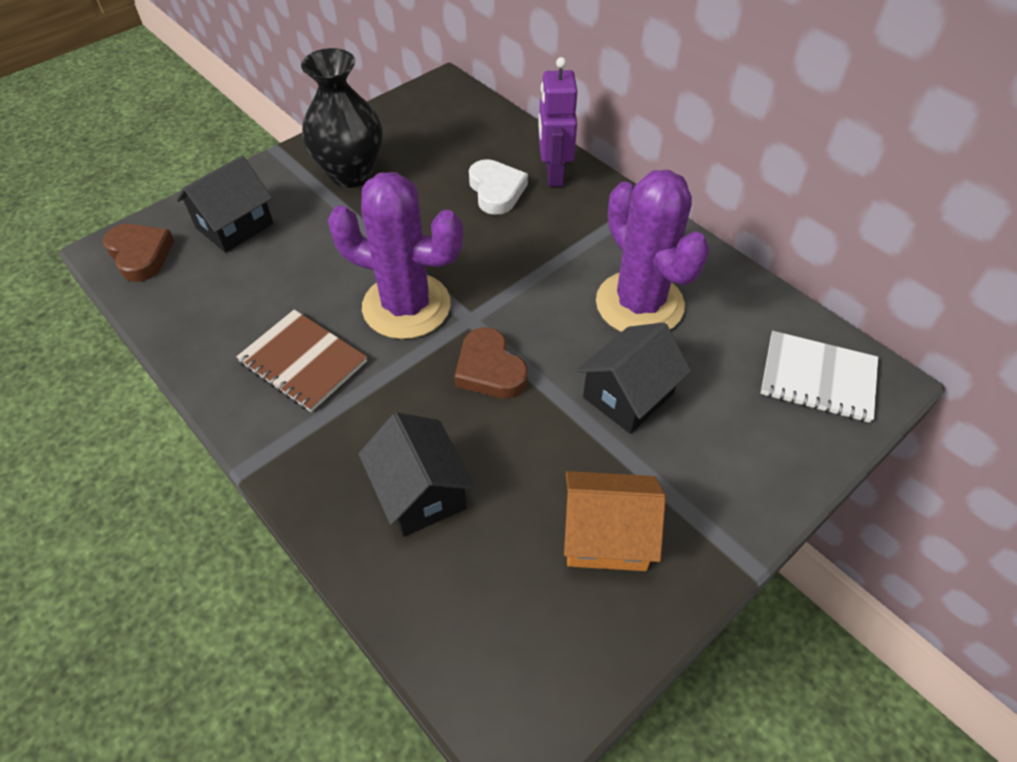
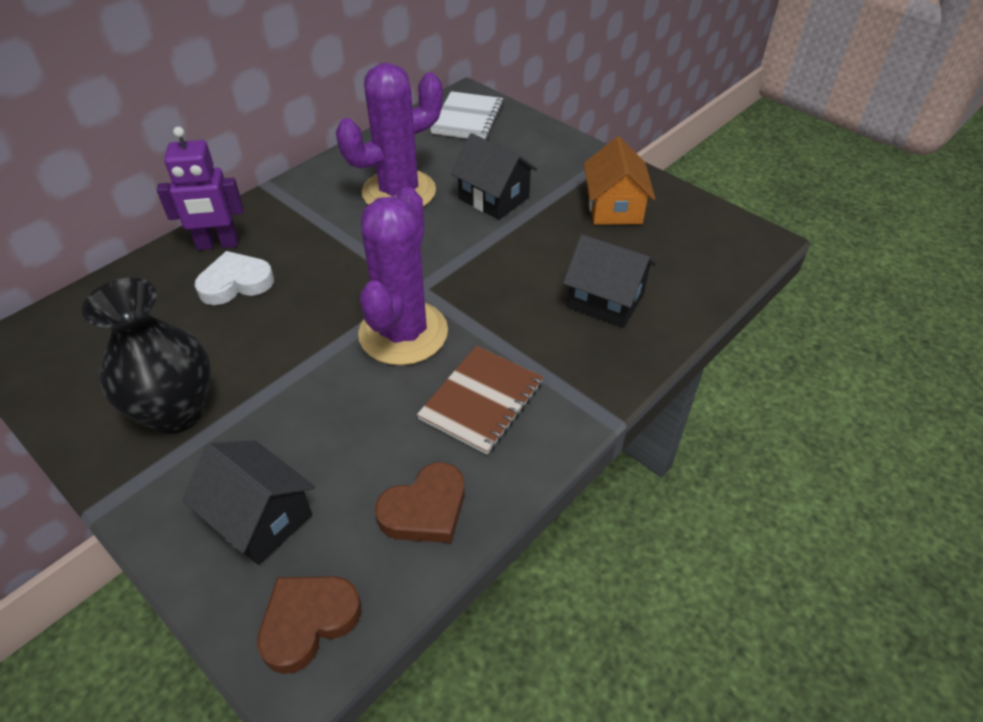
camera: 95 degrees left, 5 degrees down
black house [358,413,476,537] -> black house turned 60 degrees clockwise [563,234,656,328]
brown heart [454,327,528,398] -> brown heart moved to [375,462,465,543]

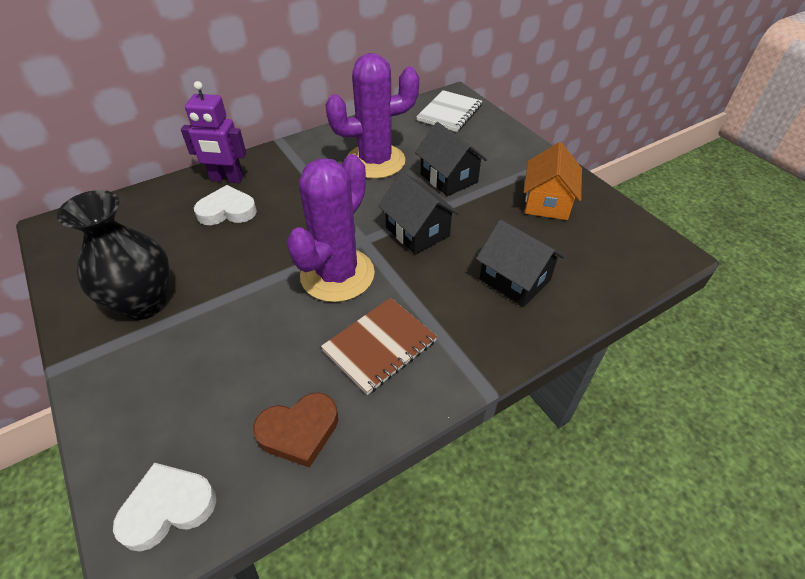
camera: 15 degrees right, 0 degrees up
black house [183,440,315,565] -> black house moved to [378,172,459,255]
brown heart [257,576,362,674] -> white heart [113,463,216,552]

